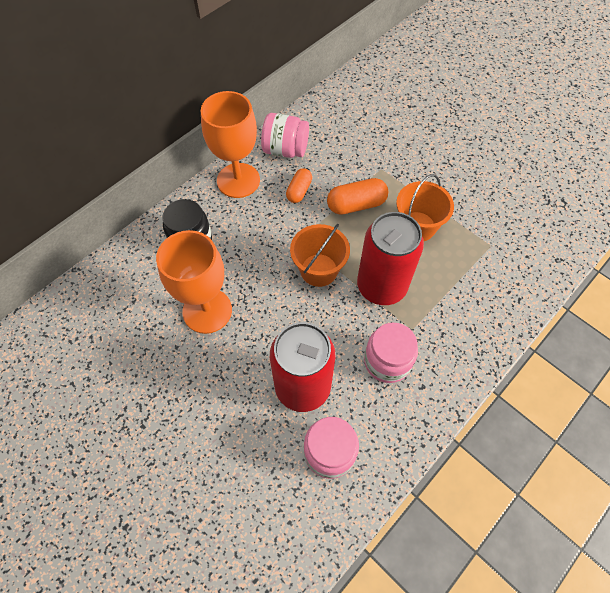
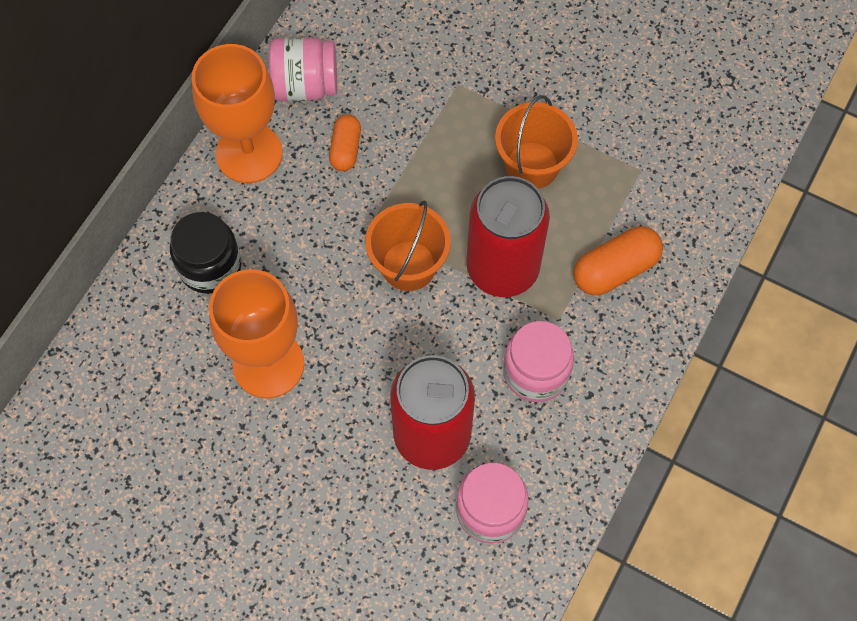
camera: 15 degrees left, 5 degrees up
orange capsule [327,178,388,215] -> orange capsule moved to [574,226,663,295]

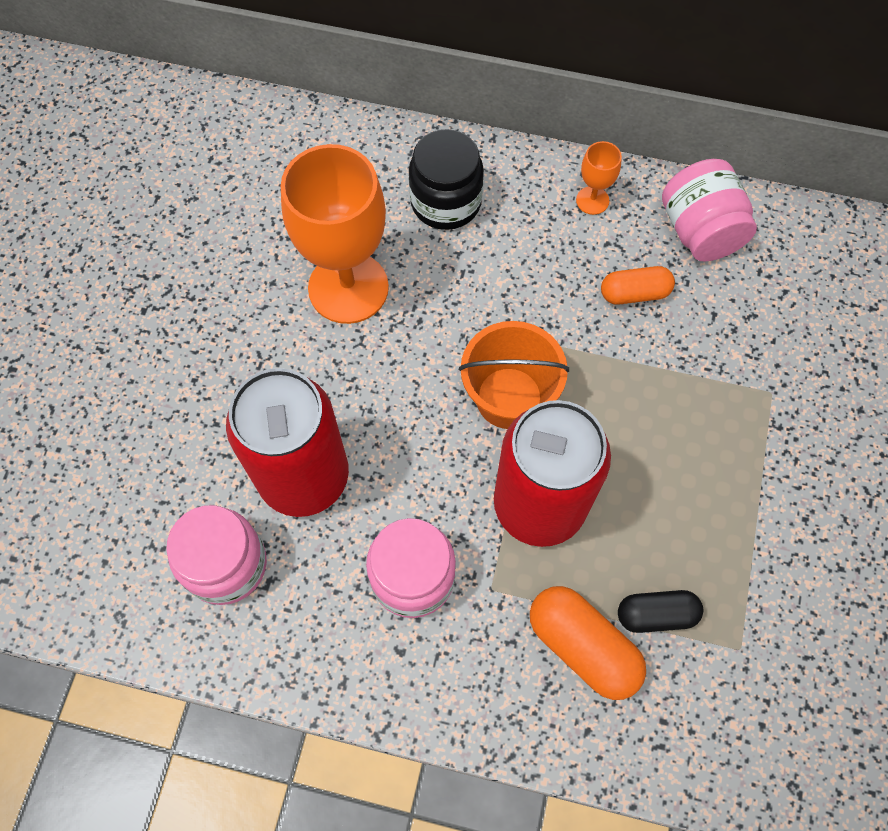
camera: 75 degrees right, 0 degrees up
orange goblet [192,44,283,183] -> orange goblet [576,141,622,215], size x0.43
orange bucket [495,95,578,189] -> none
none -> black capsule [618,590,703,633]

